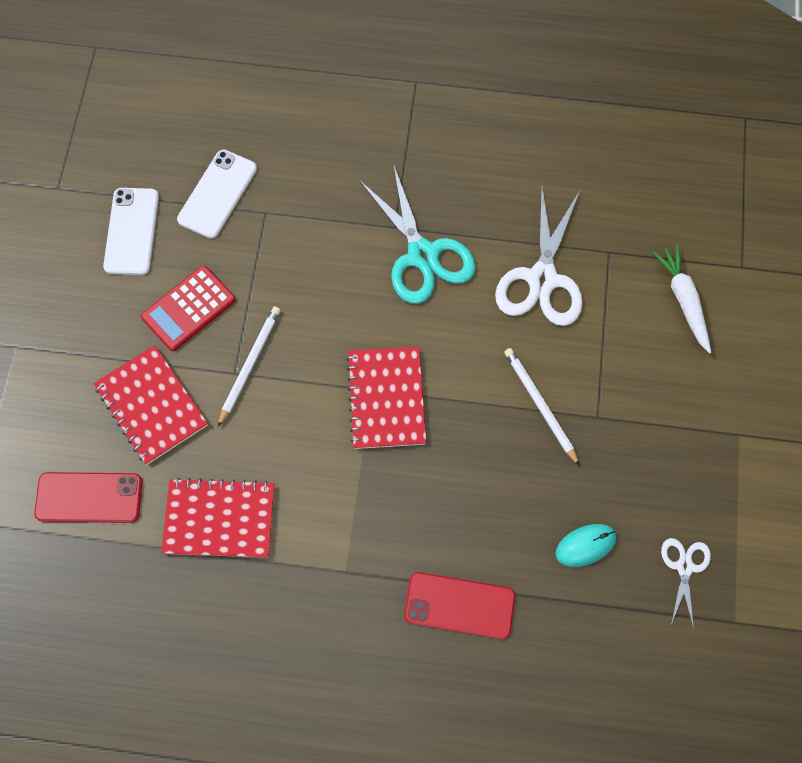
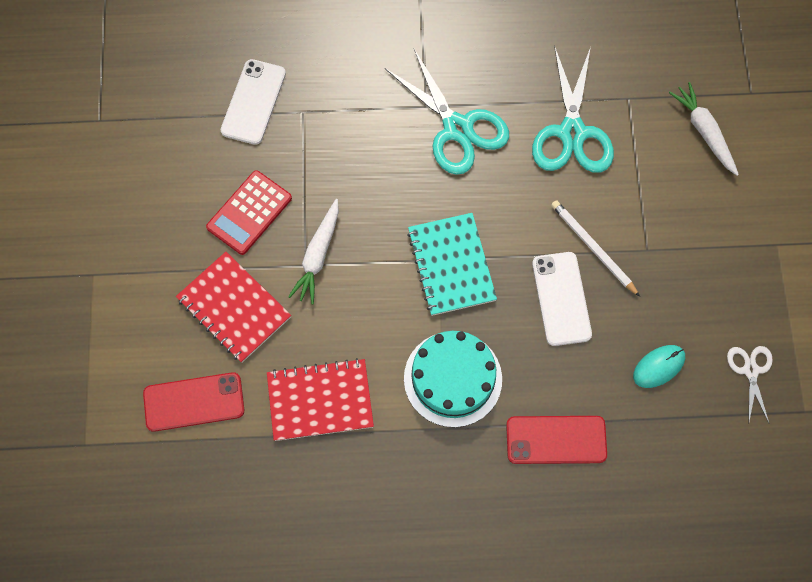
camera: 10 degrees left, 0 degrees up
white phone [103,188,159,275] -> white phone moved to [532,252,592,346]
white pencil [218,307,281,427] -> white carrot [288,199,339,305]
red notebook [346,346,426,449] -> turquoise notebook [407,213,497,316]
white scissors [495,185,583,326] -> turquoise scissors [532,46,614,173]
none -> turquoise cake [404,331,502,428]

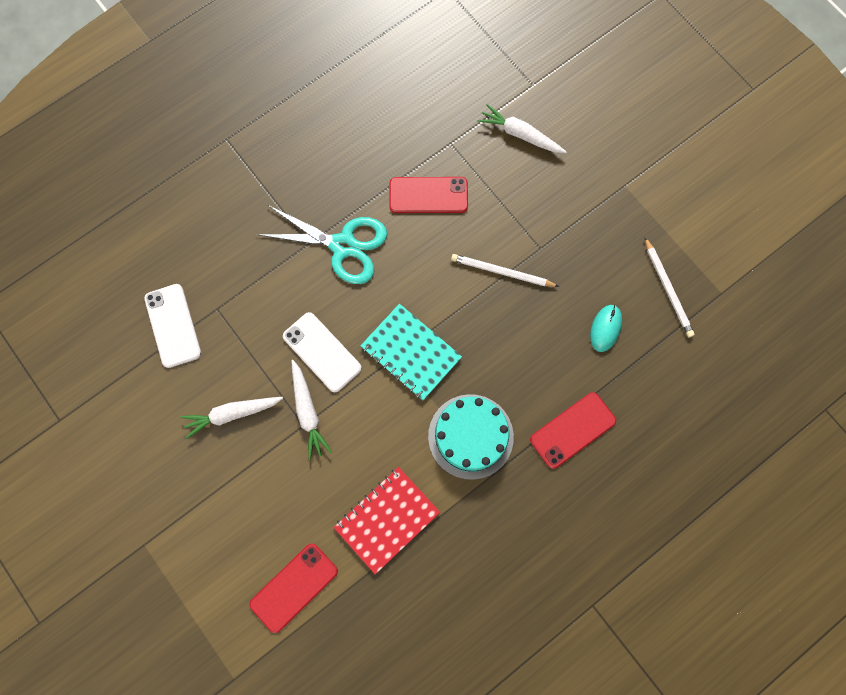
camera: 35 degrees left, 5 degrees up
red notebook [176,252,291,363] -> none
red calculator [206,170,292,255] -> white carrot [181,397,283,439]
turquoise scissors [532,46,614,173] -> red phone [389,177,468,213]
white phone [532,252,592,346] -> white phone moved to [283,312,362,392]
white scissors [727,346,773,423] -> white pencil [645,237,695,337]

